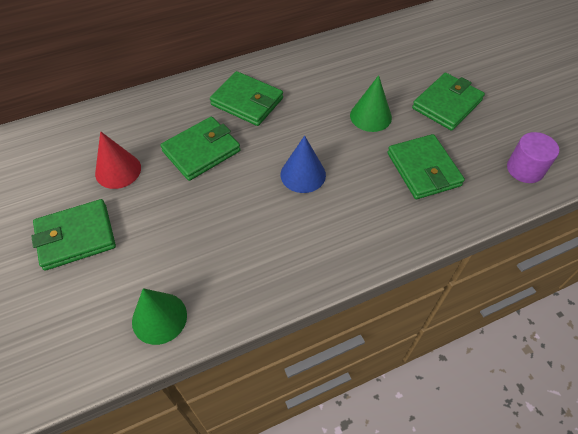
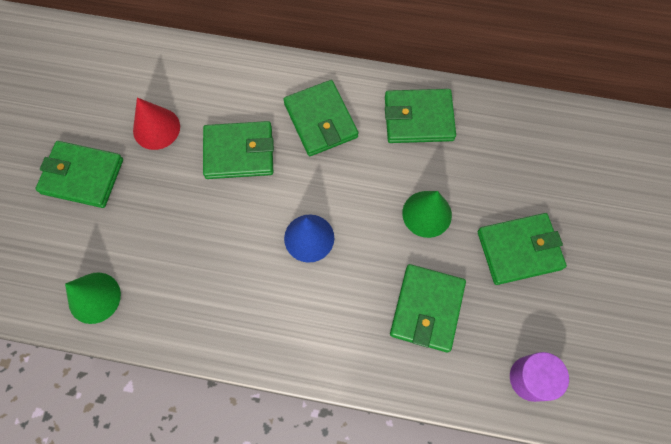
camera: 35 degrees right, 15 degrees up
none -> green wallet [385,89,456,143]

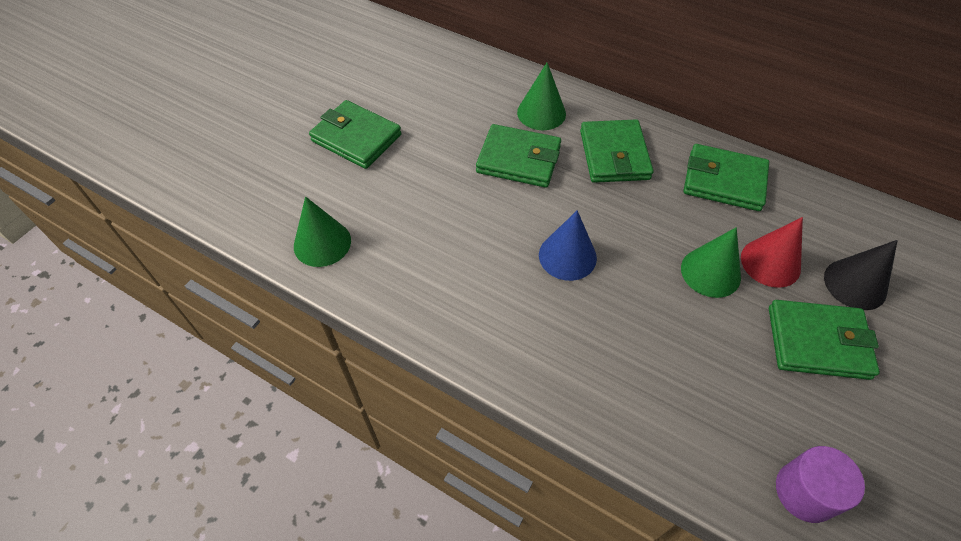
camera: 20 degrees right, 15 degrees down
red cone [133,98,180,150] -> red cone moved to [741,217,803,288]
green wallet [390,264,466,352] -> none
none -> green cone [517,63,566,130]
none -> black cone [824,240,898,310]

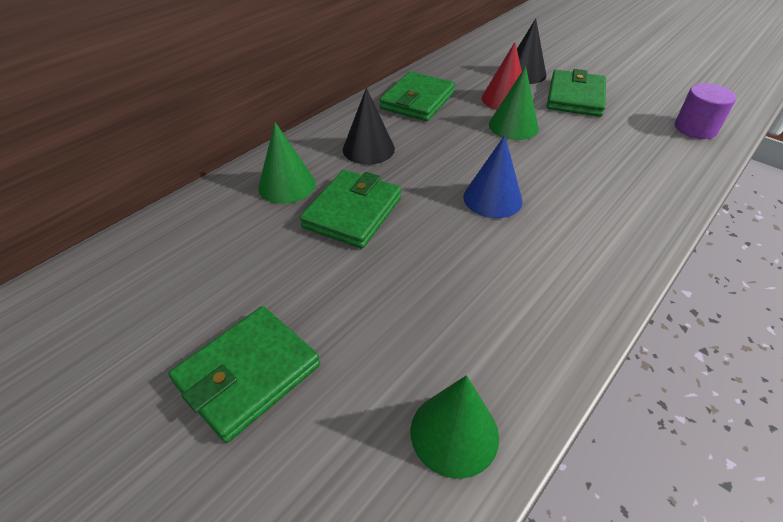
camera: 80 degrees left, 10 degrees down
green wallet [580,119,654,183] -> black cone [343,88,395,165]

